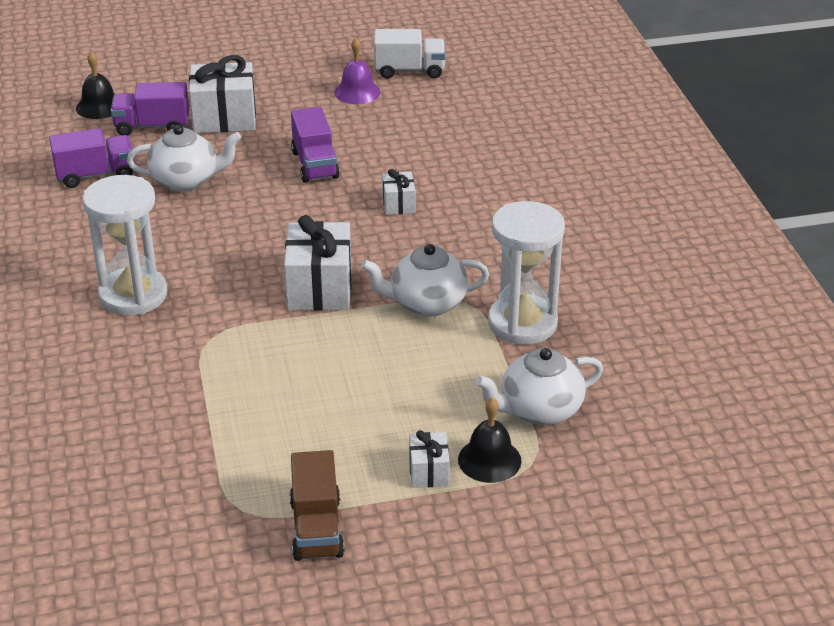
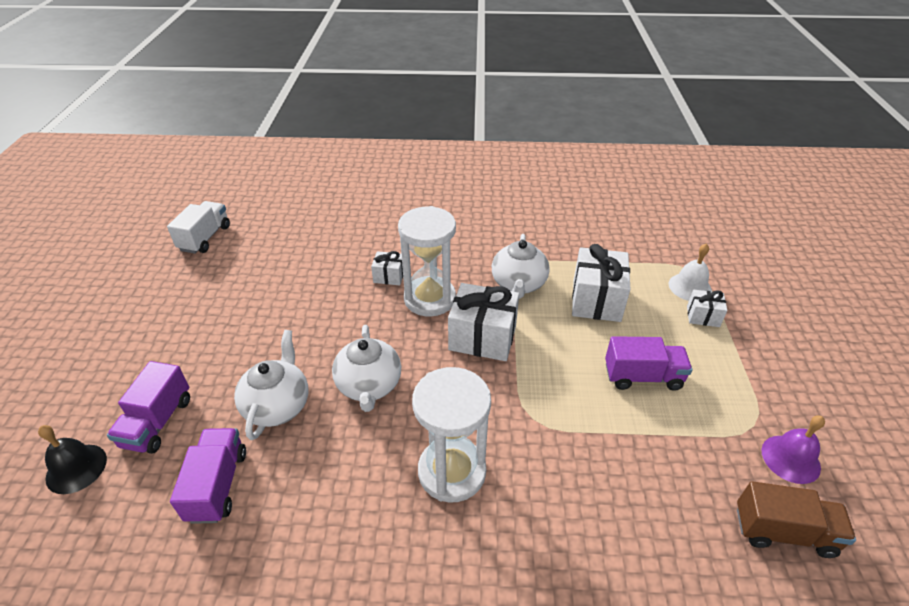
camera: 75 degrees left, 5 degrees up
white gift [189,55,256,133] -> white gift moved to [572,244,631,322]
brown truck [290,450,344,561] -> brown truck moved to [737,481,856,558]
purple truck [291,107,340,183] -> purple truck moved to [605,336,692,391]
purple bell [334,38,381,104] -> purple bell moved to [761,416,825,484]
black bell [458,397,521,483] -> white bell [669,243,712,301]
white teapot [475,348,603,425] -> white teapot moved to [332,325,401,412]
white hourglass [488,201,565,345] -> white hourglass moved to [398,206,456,316]

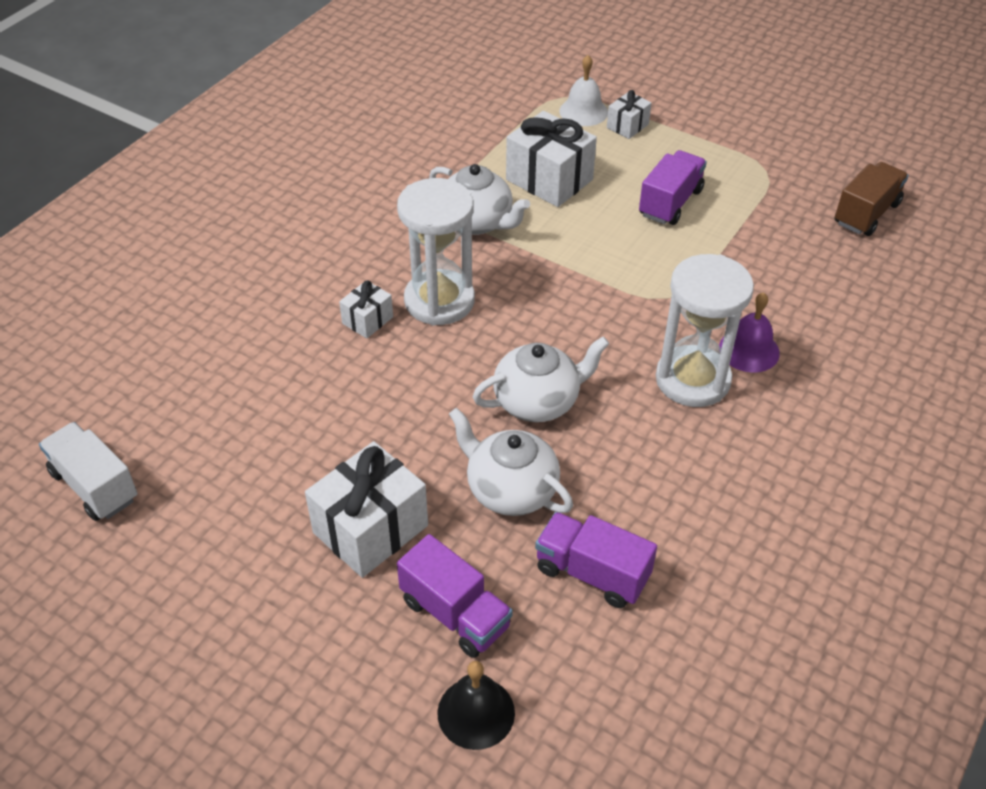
camera: 60 degrees left, 5 degrees up
white teapot [332,325,401,412] -> white teapot turned 45 degrees counterclockwise [473,336,609,422]
white gift [448,283,519,361] -> white gift moved to [305,441,428,578]
purple bell [761,416,825,484] -> purple bell moved to [719,292,780,373]

